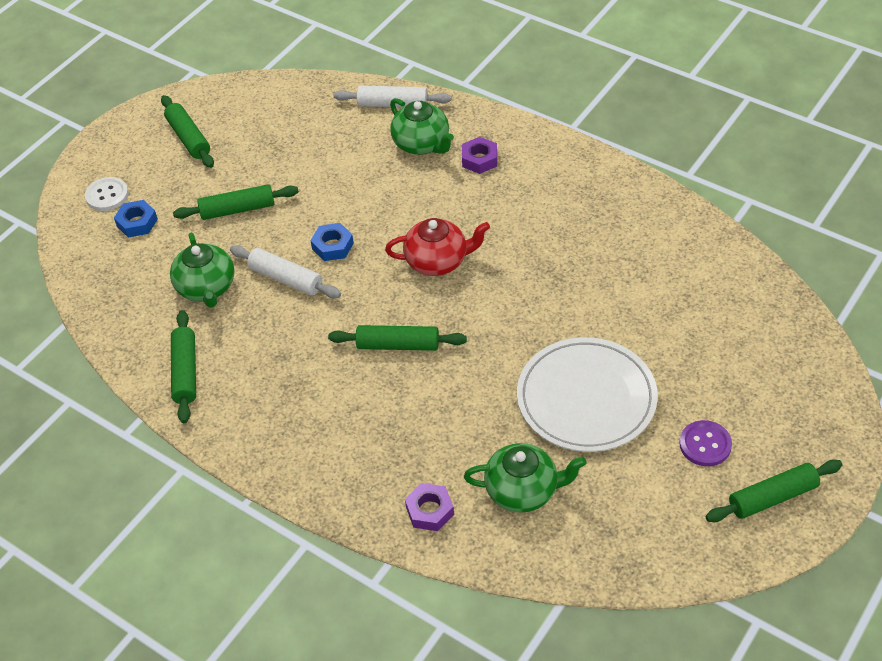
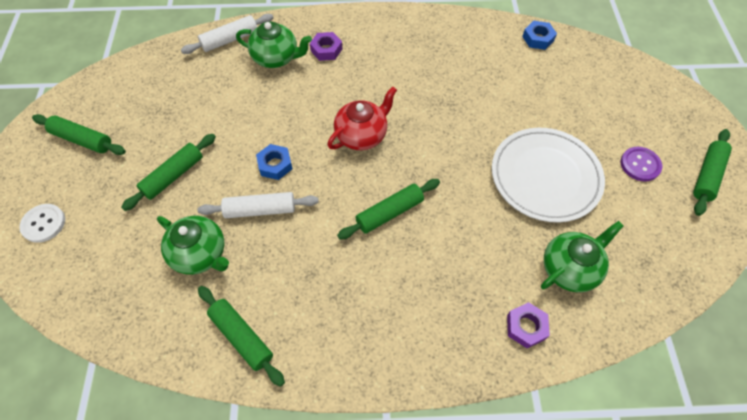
camera: 40 degrees left, 10 degrees up
blue nut [114,200,158,237] -> blue nut moved to [522,21,557,50]

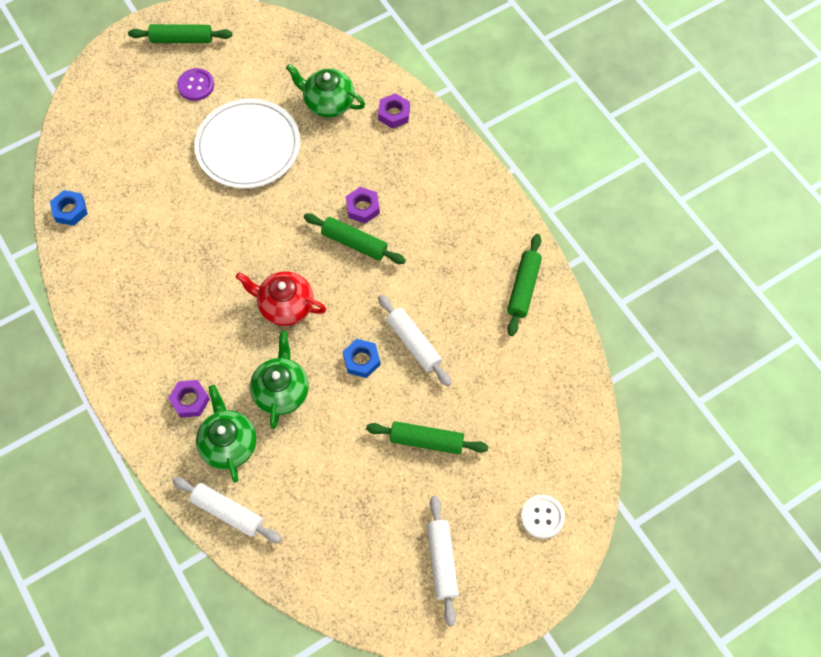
camera: 120 degrees left, 5 degrees up
green rolling pin [32,114,126,155] -> white rolling pin [427,496,459,626]
green teapot [157,216,229,275] -> green teapot moved to [250,331,309,429]
none -> purple nut [346,187,380,224]

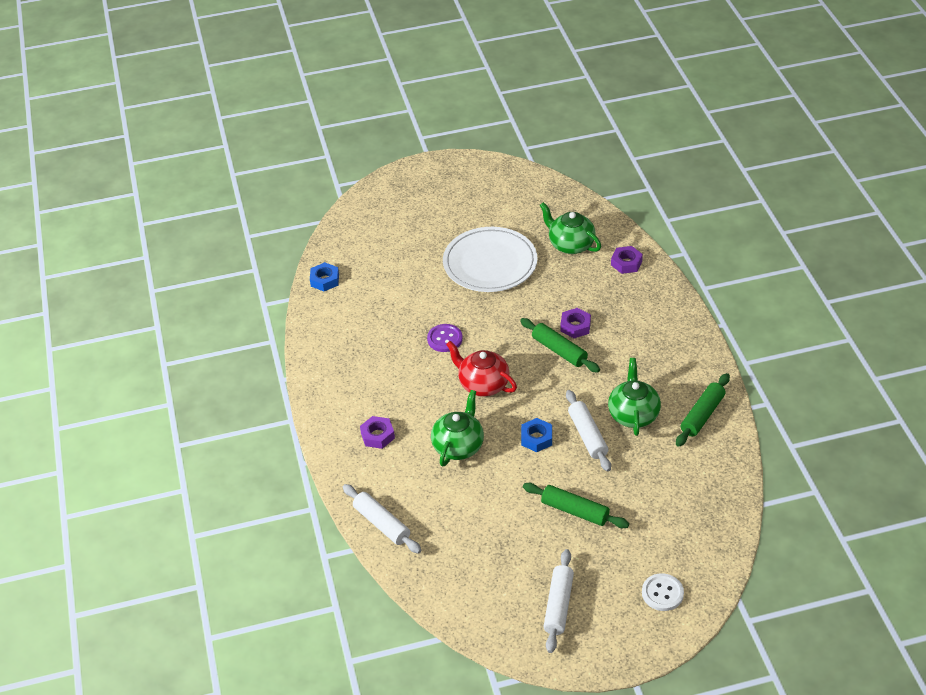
camera: 20 degrees right, 20 degrees down
green rolling pin [128,24,232,43] -> none
purple button [177,68,214,101] -> purple button moved to [427,324,463,352]
green teapot [196,385,257,483] -> green teapot moved to [608,358,661,436]

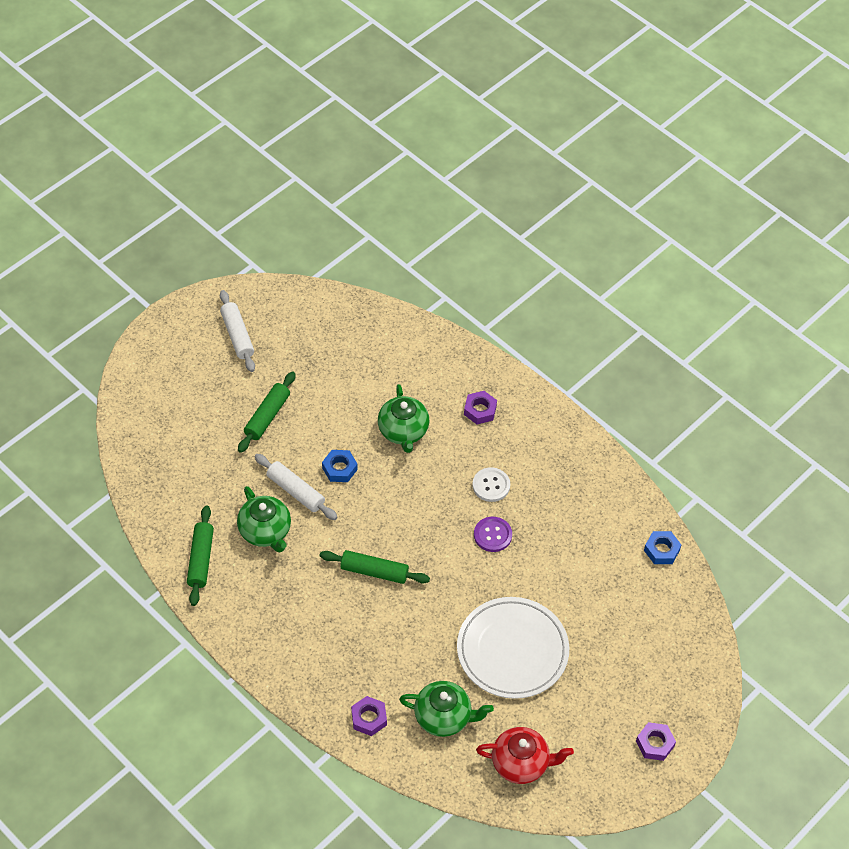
camera: 145 degrees right, 10 degrees up
white rolling pin [343,484,421,554] -> none
red teapot [446,341,517,397] -> red teapot moved to [476,727,574,784]
green rolling pin [523,483,629,528] -> green rolling pin turned 60 degrees counterclockwise [238,371,296,453]
purple nut [560,308,591,338] -> purple nut moved to [636,722,676,761]
white button [642,573,684,611] -> white button moved to [472,467,510,502]

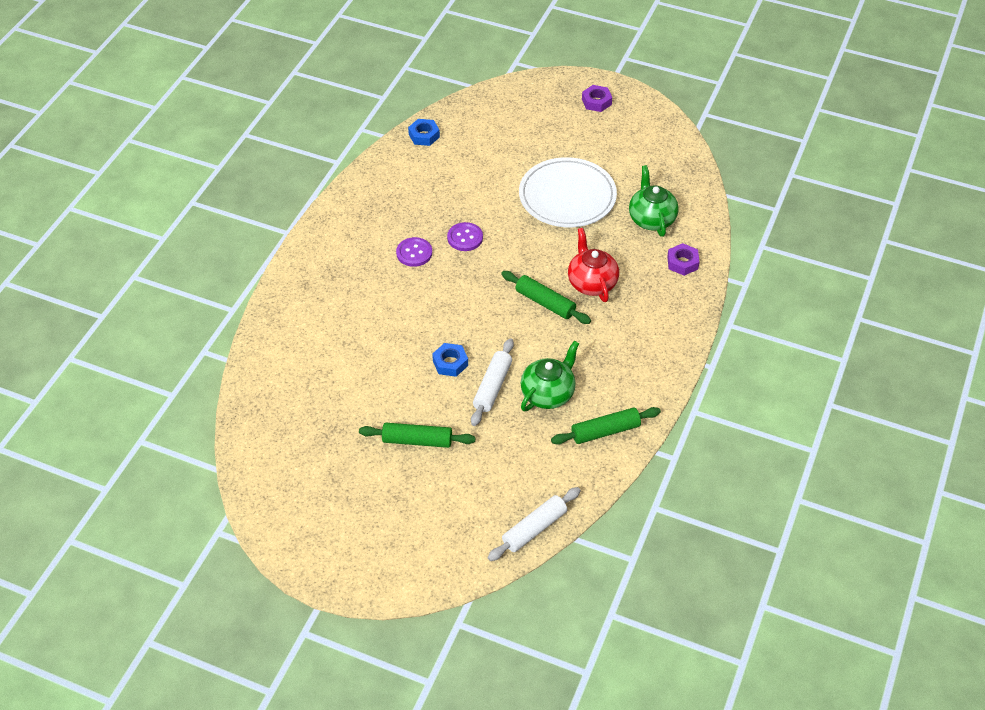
camera: 110 degrees left, 5 degrees down
white rolling pin [220,290,255,372] -> white rolling pin moved to [488,487,581,561]
green rolling pin [320,550,430,584] -> green rolling pin turned 45 degrees counterclockwise [501,271,591,324]
green teapot [378,384,429,453] -> none
purple nut [464,391,497,424] -> none
white button [472,467,510,502] -> purple button [396,237,432,267]
red teapot [476,727,574,784] -> red teapot moved to [568,228,619,302]

